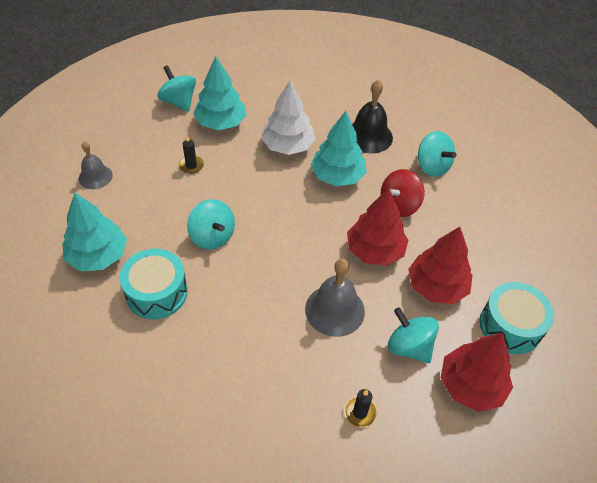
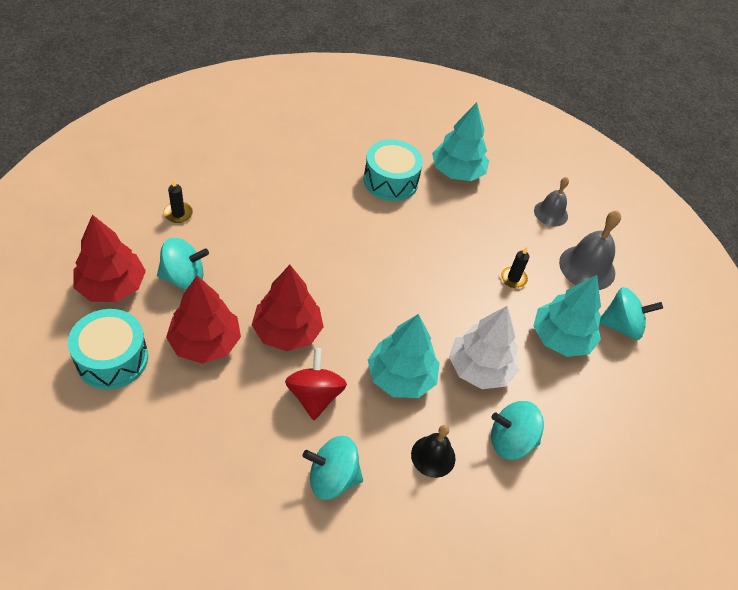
camera: 125 degrees right, 0 degrees up
turquoise spinning top [187,199,235,250] -> turquoise spinning top moved to [491,401,544,460]
grey bell [305,259,365,337] -> grey bell moved to [559,211,621,290]
black bell [352,79,393,153] -> black bell [411,425,456,478], size x0.64

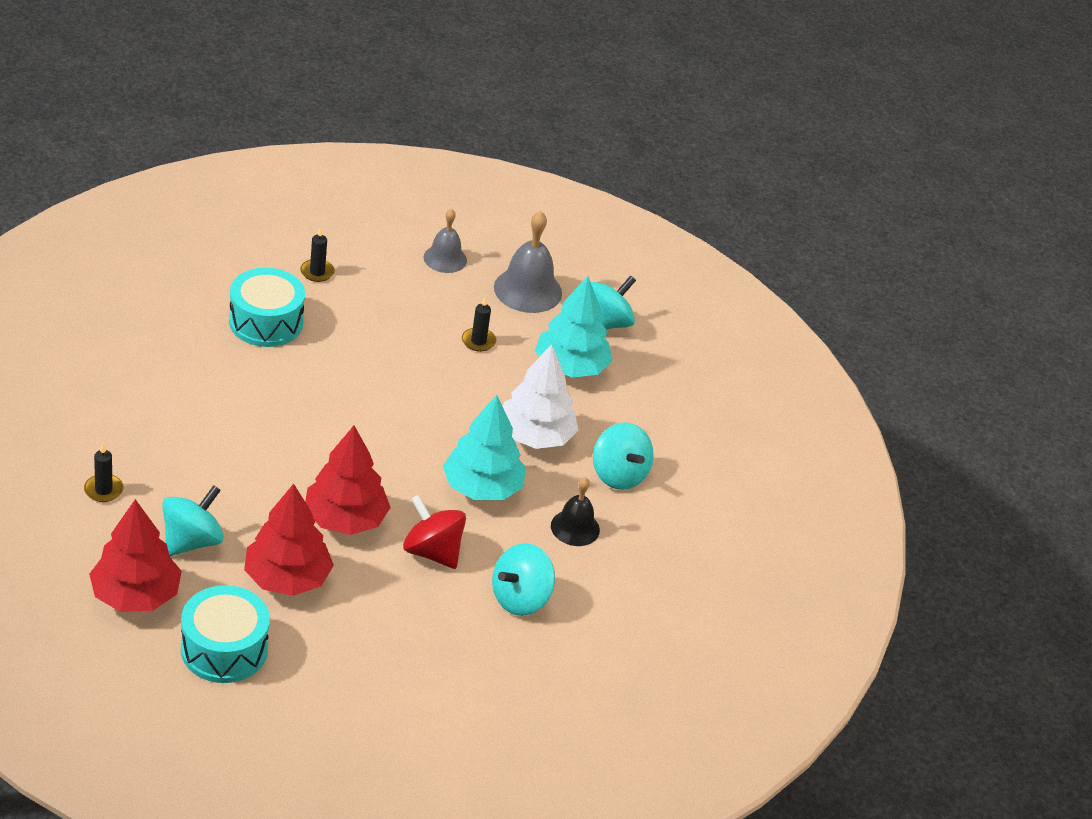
camera: 45 degrees left, 10 degrees down
turquoise tree [432,102,489,181] -> black candle [300,227,335,282]
turquoise spinning top [491,401,544,460] -> turquoise spinning top turned 75 degrees counterclockwise [593,422,654,490]

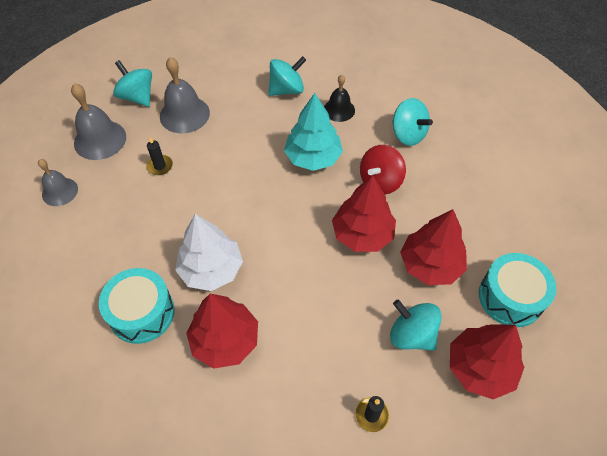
camera: 85 degrees left, 15 degrees up
black candle [300,227,335,282] -> none
white tree [503,344,578,449] -> white tree moved to [175,214,243,291]
turquoise tree [535,276,613,378] -> grey bell [160,57,210,133]
none -> red tree [186,294,258,369]

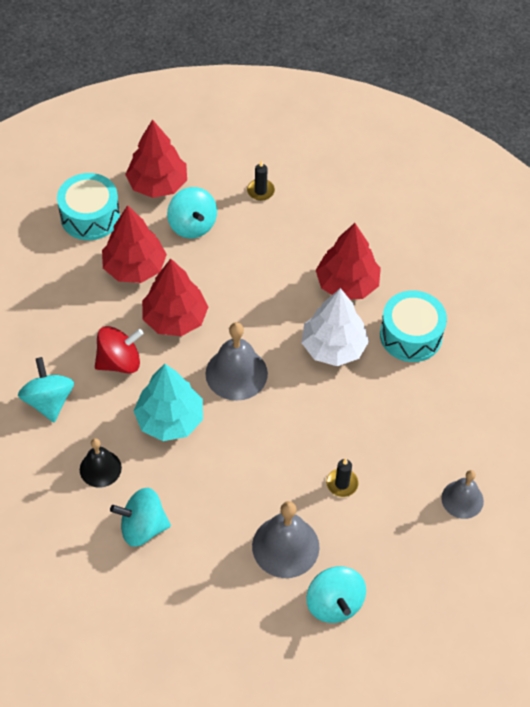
camera: 155 degrees left, 0 degrees up
grey bell [71,83,126,160] -> grey bell moved to [205,322,268,401]

